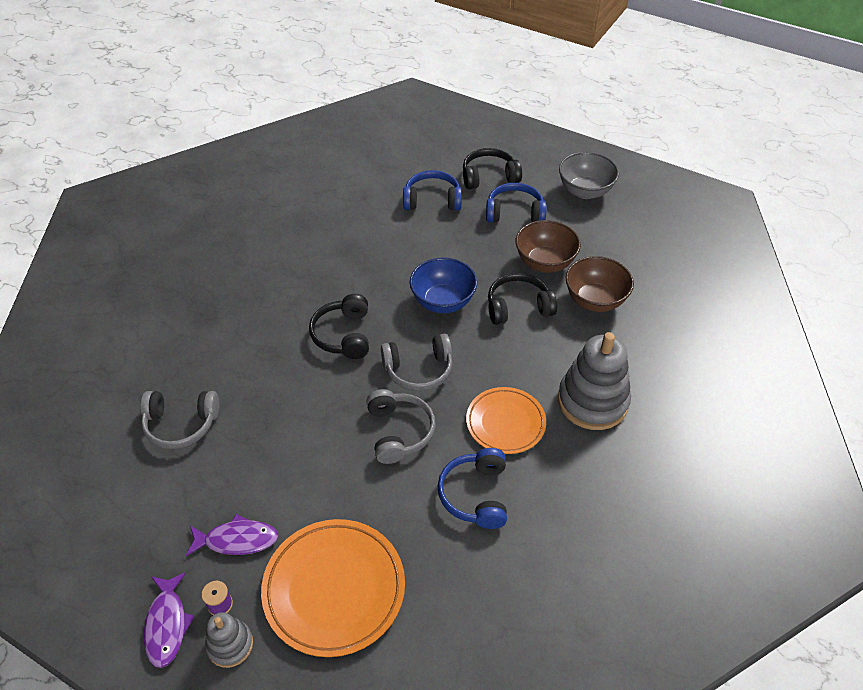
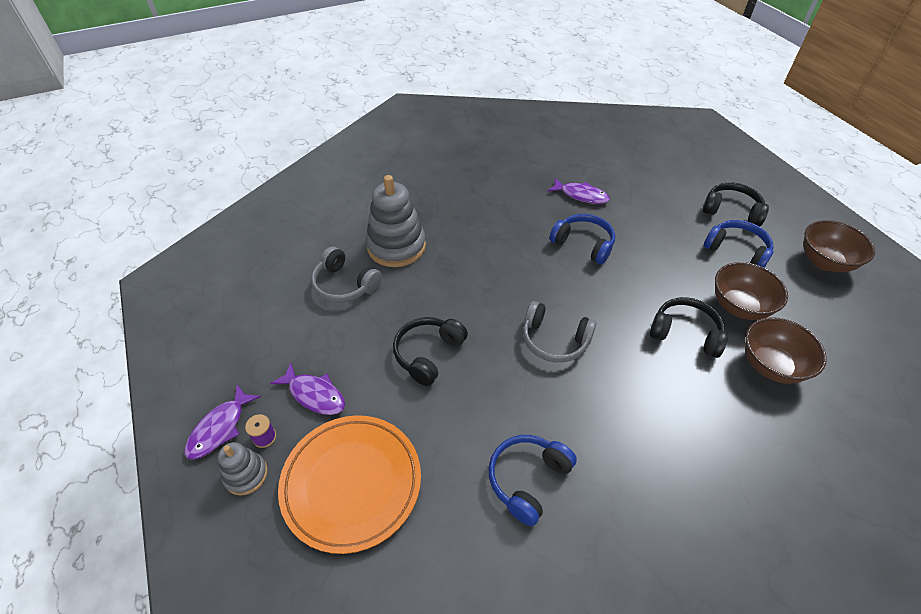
camera: 35 degrees right, 0 degrees up
black headphones [309,294,369,359] -> black headphones moved to [393,317,468,386]
grey headphones [366,389,436,464] -> none
blue headphones [403,170,462,210] -> blue headphones moved to [549,214,615,264]
blue bowl [410,257,477,313] -> none
orange plate [466,387,546,454] -> none
grey stacking toy [558,332,631,430] -> grey stacking toy moved to [366,175,426,267]
grey bowl [559,152,619,199] -> brown bowl [803,220,875,272]
none -> purple fish [547,178,610,204]

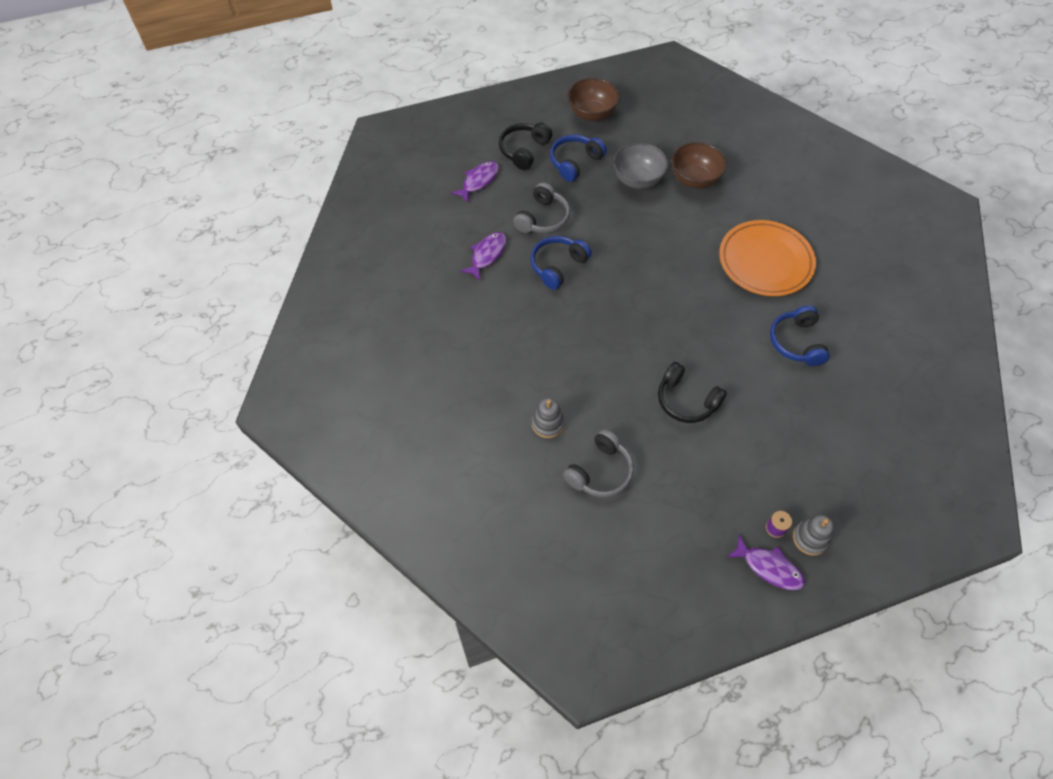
camera: 85 degrees left, 10 degrees up
purple fish [270,363,345,415] -> purple fish moved to [451,161,499,203]
orange plate [278,415,421,554] -> orange plate moved to [719,220,816,296]
grey stacking toy [366,175,426,267] -> grey stacking toy [532,398,565,438], size x0.53
blue headphones [489,435,577,526] -> blue headphones turned 45 degrees clockwise [770,305,830,366]
grey headphones [523,301,597,363] -> grey headphones moved to [513,182,570,233]
black headphones [650,297,728,358] -> none
brown bowl [715,262,788,320] -> grey bowl [613,143,668,189]

